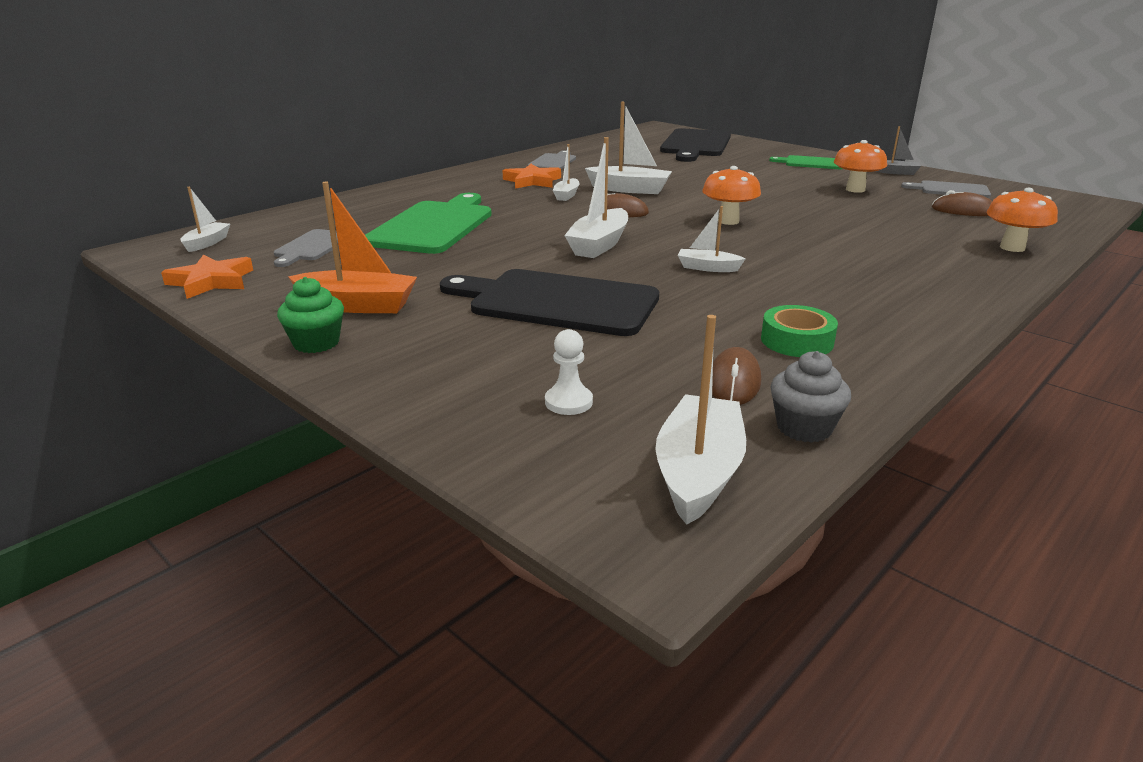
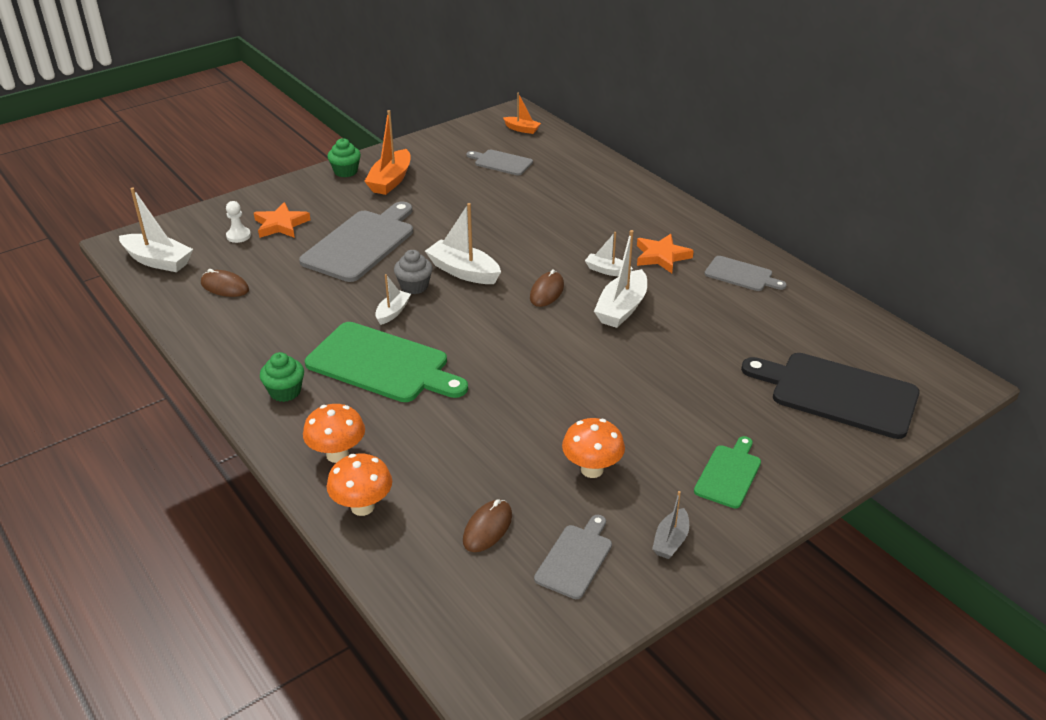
camera: 100 degrees right, 10 degrees up
orange star [161,255,253,299] -> orange star moved to [254,202,310,238]
white boat [180,187,230,252] -> orange boat [503,93,541,134]
green cutting board [365,193,492,254] -> green cutting board moved to [305,322,468,402]
black cutting board [440,269,659,336] -> grey cutting board [299,202,413,282]
orange mushroom [702,166,761,225] -> orange mushroom moved to [303,404,365,463]
green tape [761,305,838,357] -> none
grey cupcake [770,351,851,443] -> grey cupcake moved to [394,250,433,294]
none -> green cupcake [260,352,304,402]

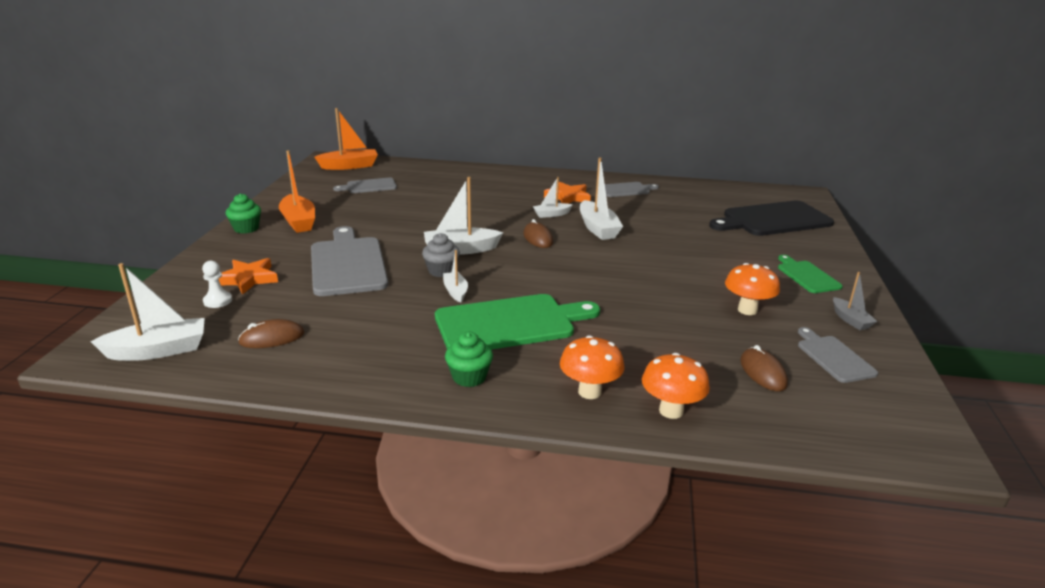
camera: 45 degrees left, 10 degrees down
orange boat [503,93,541,134] -> orange boat [314,108,378,170], size x1.74

